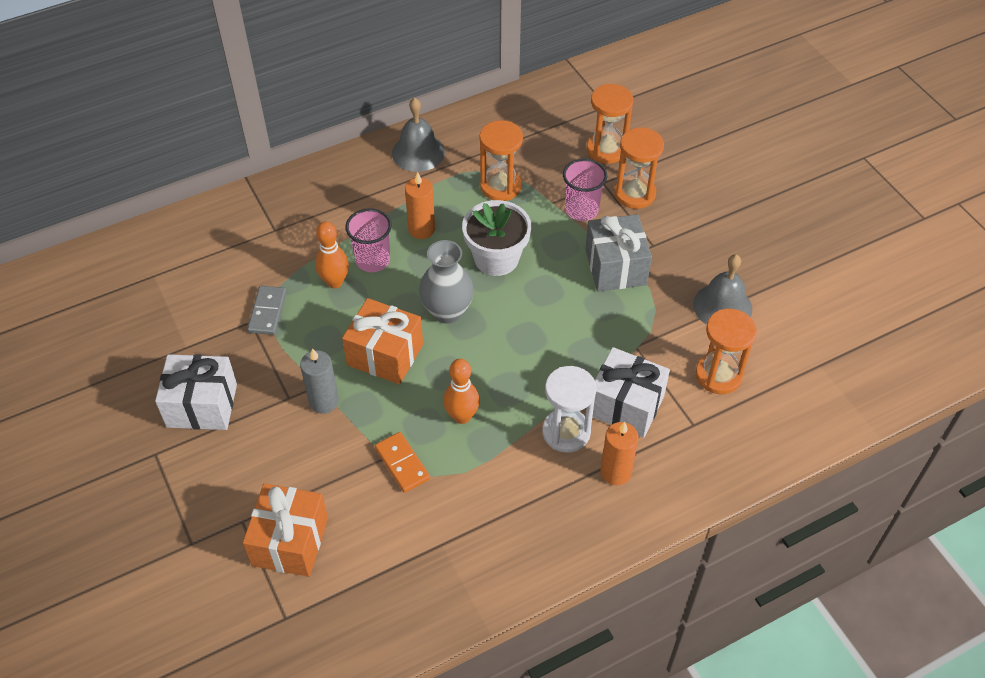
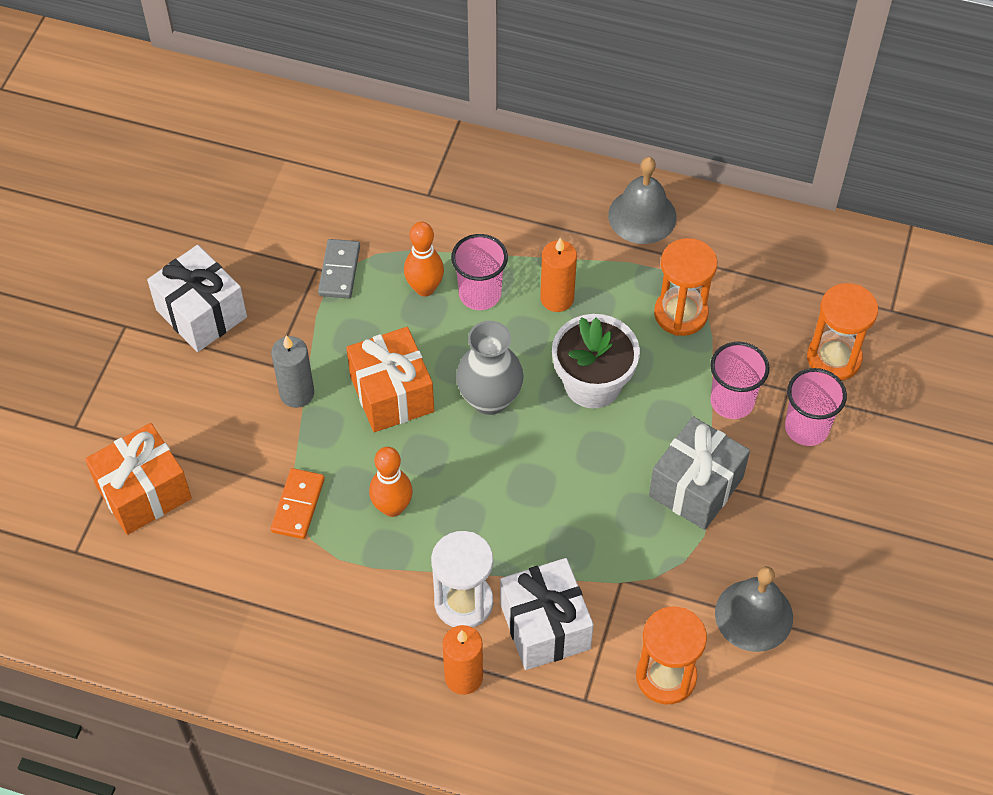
camera: 45 degrees right, 5 degrees up
grey domino [247,286,287,335] -> grey domino turned 45 degrees counterclockwise [318,239,360,298]
orange hourglass [614,128,664,209] -> pink cup [785,368,847,446]

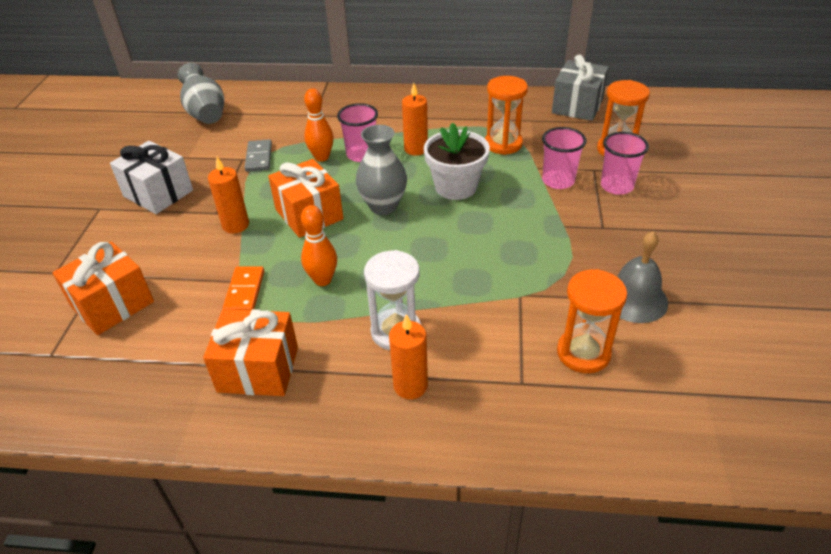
camera: 10 degrees left, 15 degrees down
grey candle [271,335,314,408] -> orange candle [208,157,249,233]
white gift [500,558,594,670] -> none
grey bell [608,157,676,244] -> none
grey gift [649,416,750,530] -> grey gift moved to [552,54,609,121]
none -> grey vase [178,63,224,124]
none -> orange gift [203,309,298,396]

